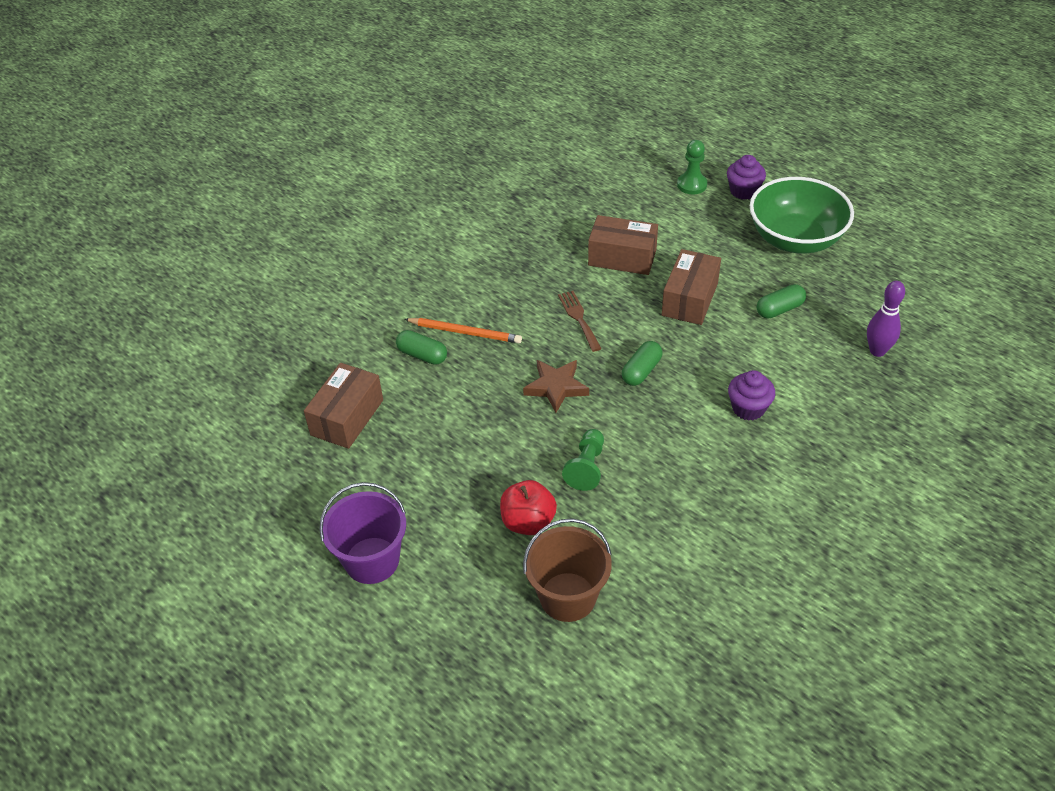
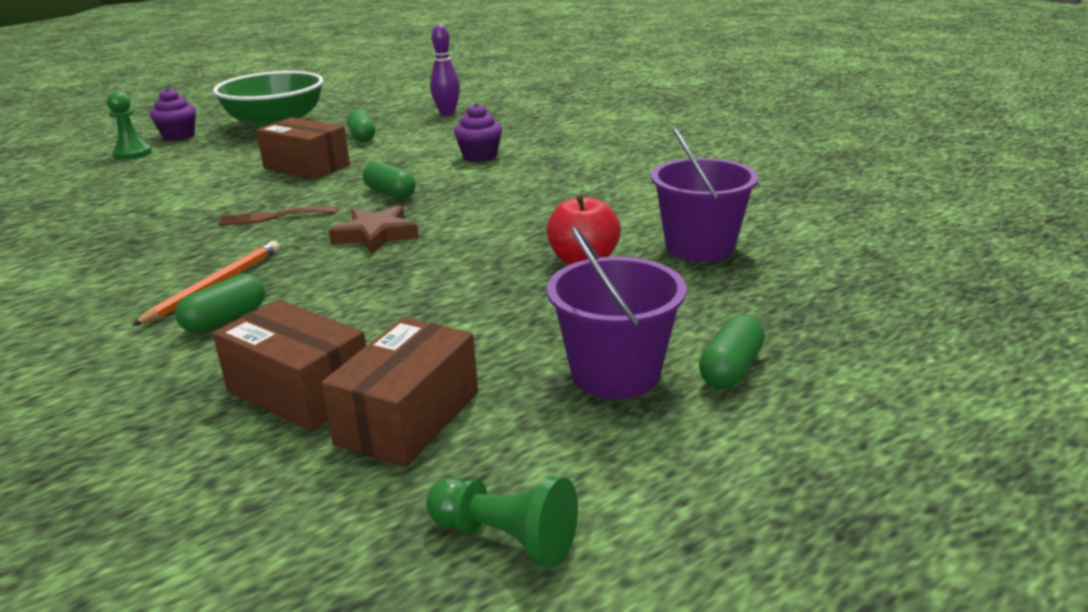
camera: 80 degrees left, 20 degrees down
brown bucket [523,518,612,622] -> purple bucket [651,128,758,262]
green pawn [562,429,604,491] -> green pawn moved to [426,476,578,568]
brown box [588,215,658,275] -> brown box moved to [321,317,478,467]
none -> green capsule [699,315,765,389]

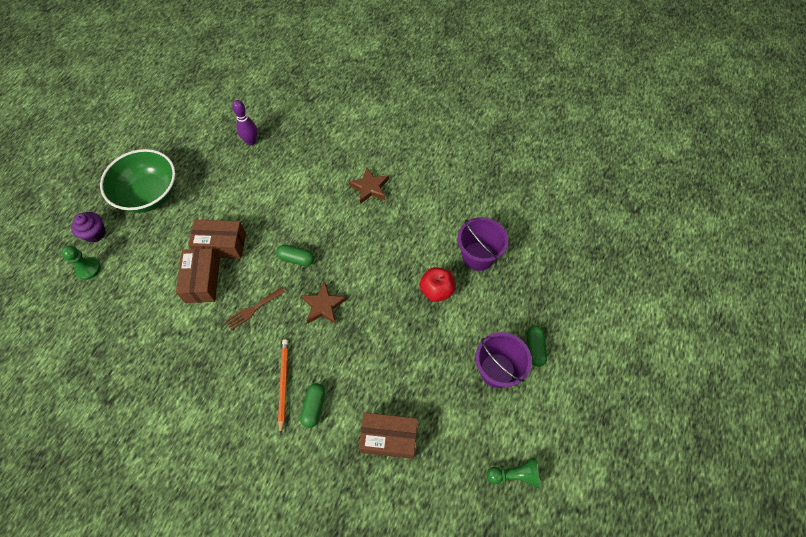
camera: 30 degrees left, 35 degrees up
brown box [321,317,478,467] -> brown box moved to [176,248,220,303]
green capsule [347,109,375,142] -> none
purple cupcake [454,103,502,162] -> none
none -> brown star [349,167,389,204]

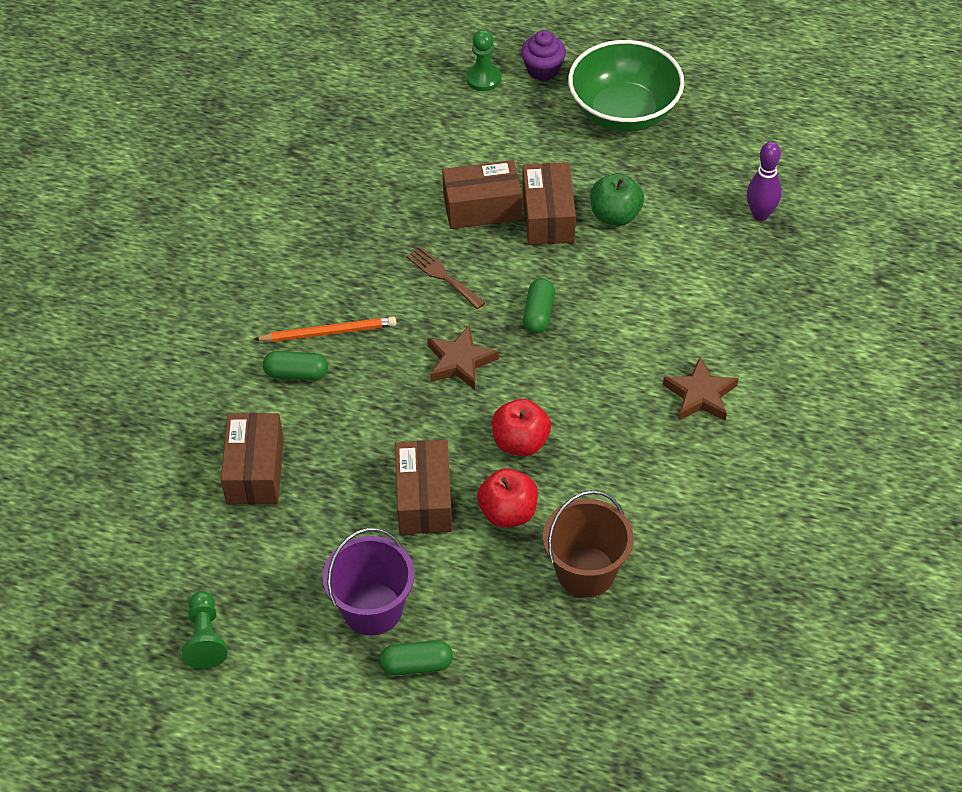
camera: 85 degrees right, 10 degrees down
purple bucket [458,217,508,271] -> brown bucket [543,490,634,597]
none -> brown box [395,440,452,535]
none -> red apple [492,399,551,456]
none -> green apple [590,173,644,226]

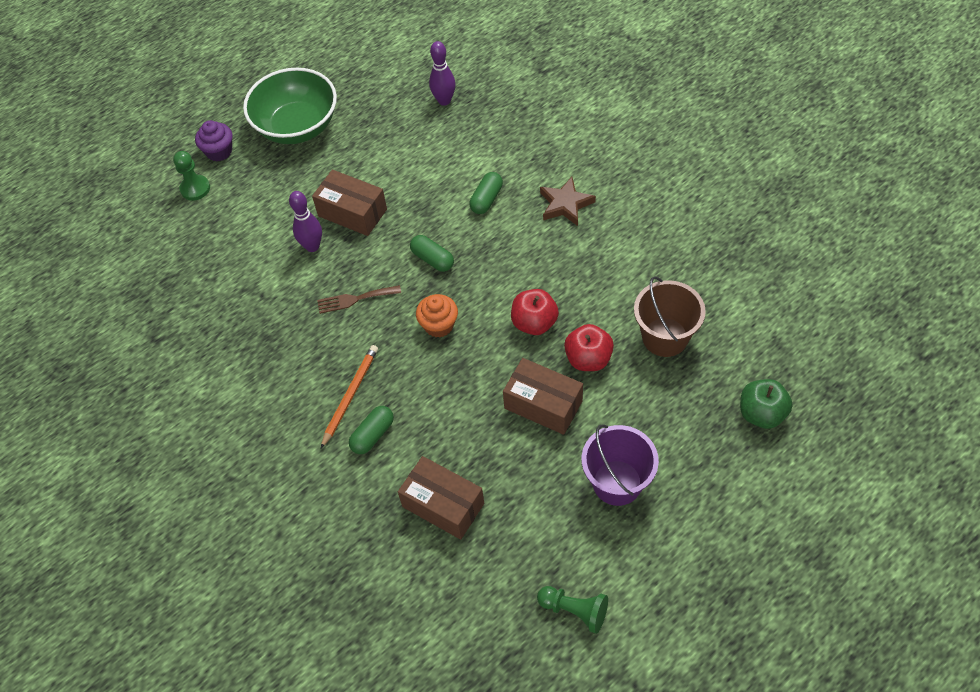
camera: 55 degrees left, 5 degrees up
green capsule [379,640,453,675] -> green capsule moved to [469,172,503,214]
brown star [427,325,499,390] -> orange cupcake [416,294,458,338]
brown box [442,160,522,229] -> purple bowling pin [289,191,322,252]
green apple [590,173,644,226] -> green apple moved to [740,379,792,429]

